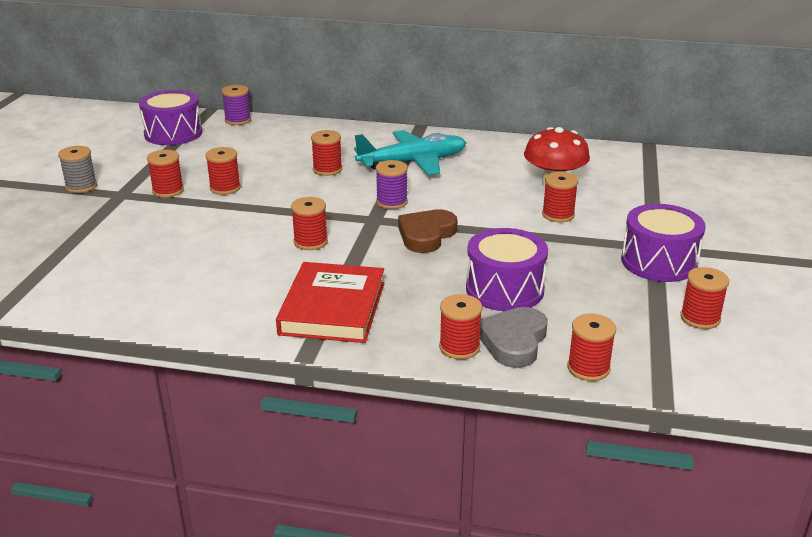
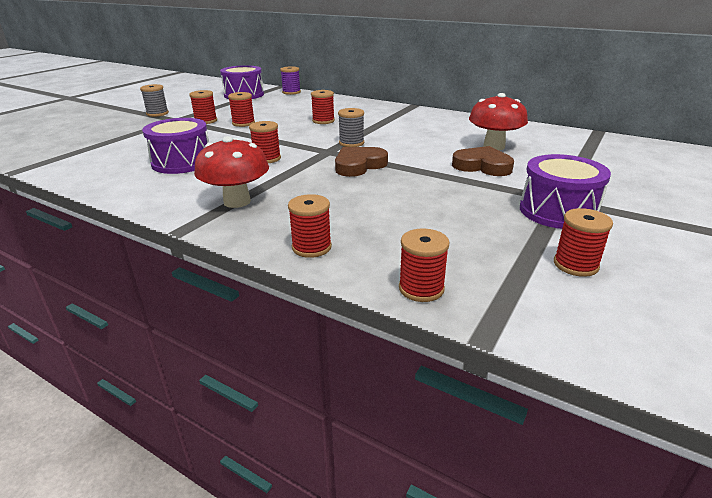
camera: 20 degrees right, 0 degrees up
red book [276,262,385,343] -> red mushroom [194,136,269,208]
turquoise plane [354,130,466,175] -> none
purple spool [376,160,408,209] -> grey spool [338,108,364,147]
purple drum [466,228,548,311] -> purple drum moved to [142,118,209,174]
grey heart [480,307,547,368] -> none
red spool [542,172,578,223] -> brown heart [452,146,514,176]

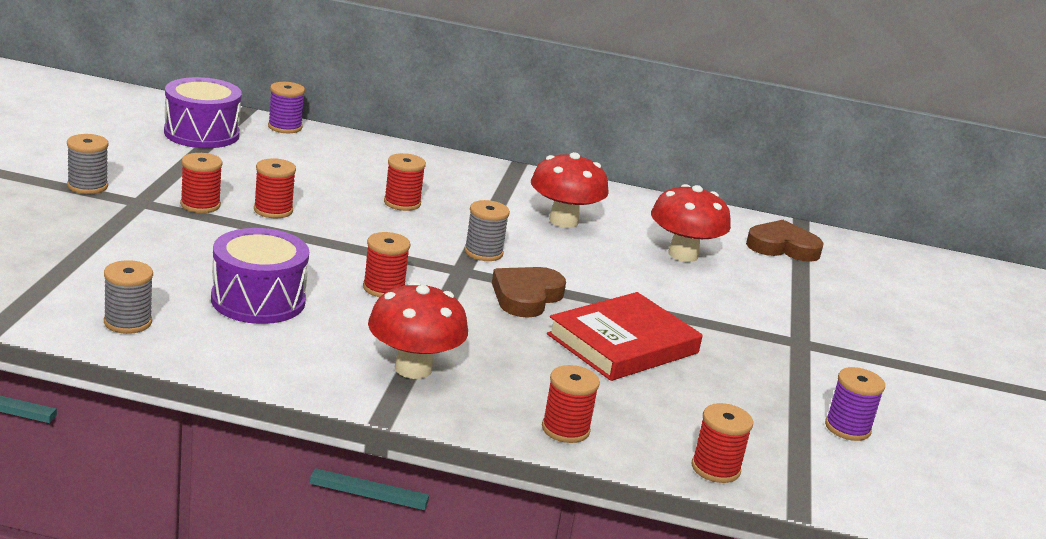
camera: 25 degrees left, 5 degrees down
brown heart [452,146,514,176] -> brown heart moved to [746,220,824,262]
purple drum [520,154,611,229] -> none
red spool [554,208,613,277] -> purple spool [825,367,885,441]
none -> grey spool [104,260,153,334]
none -> red mushroom [531,152,609,228]
none -> red book [547,292,703,381]

